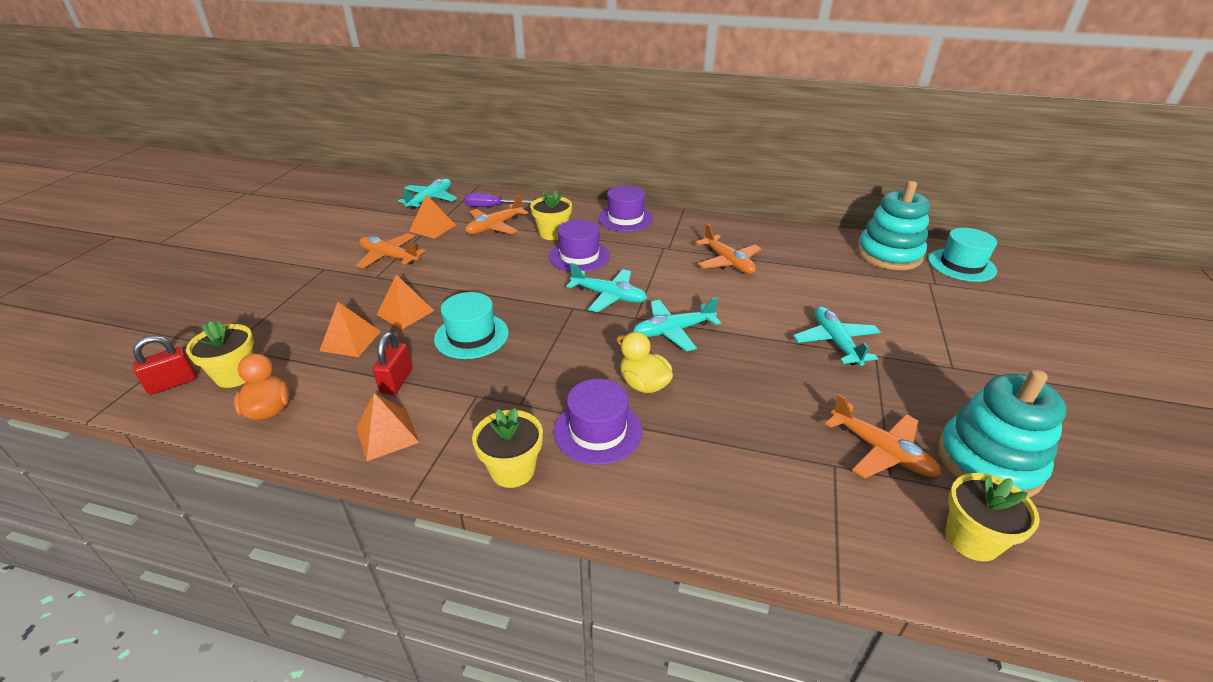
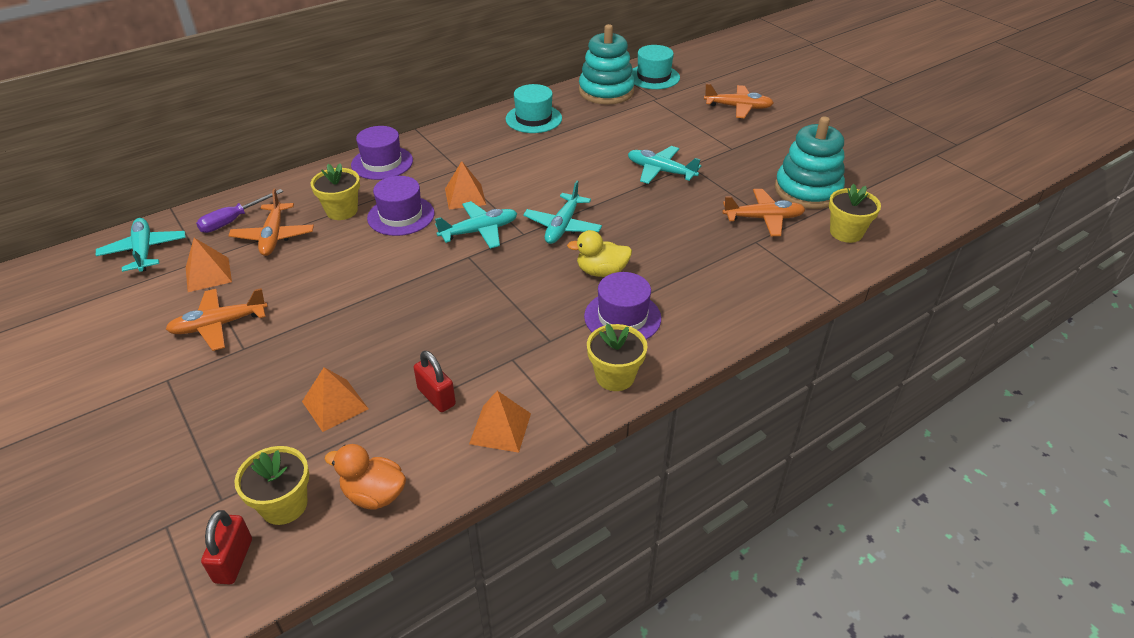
camera: 50 degrees left, 5 degrees up
orange pyramid [377,275,434,329] -> orange pyramid moved to [445,161,486,210]
turquoise hat [434,292,509,359] -> turquoise hat moved to [506,84,562,133]
orange plane [695,224,761,274] -> orange plane moved to [704,83,774,118]

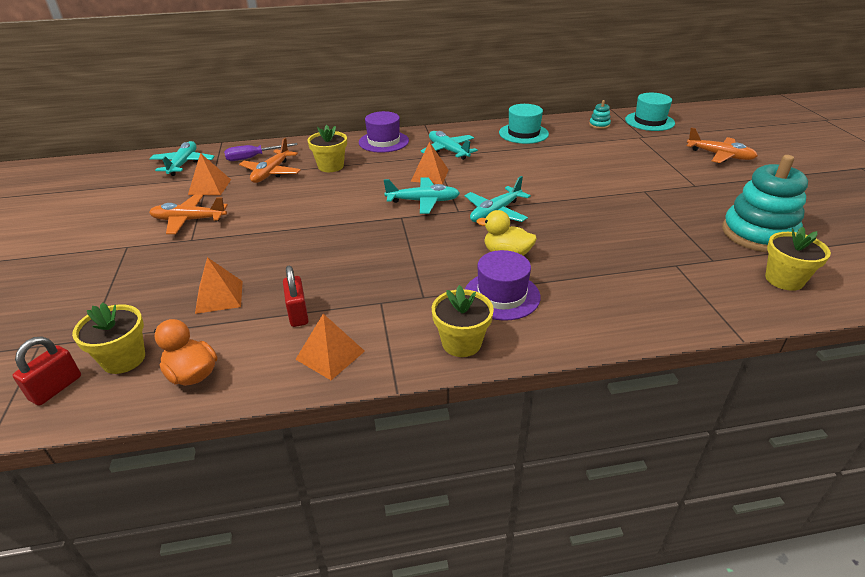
camera: 25 degrees right, 5 degrees down
purple hat [367,176,435,236] -> none
turquoise stacking toy [579,24,635,105] -> turquoise stacking toy [589,100,611,129], size x0.41
turquoise plane [628,146,701,184] -> turquoise plane moved to [420,131,478,160]
orange plane [722,189,806,236] -> none

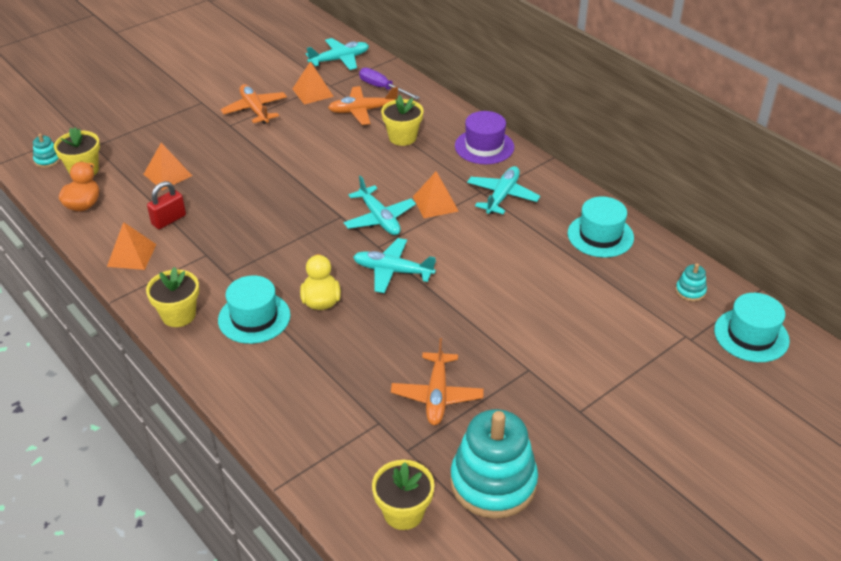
camera: 60 degrees right, 5 degrees up
red padlock [12,336,81,406] -> turquoise stacking toy [33,134,61,168]
purple hat [465,250,541,321] -> turquoise hat [218,275,291,344]
orange plane [687,127,758,163] -> orange plane moved to [391,338,484,425]

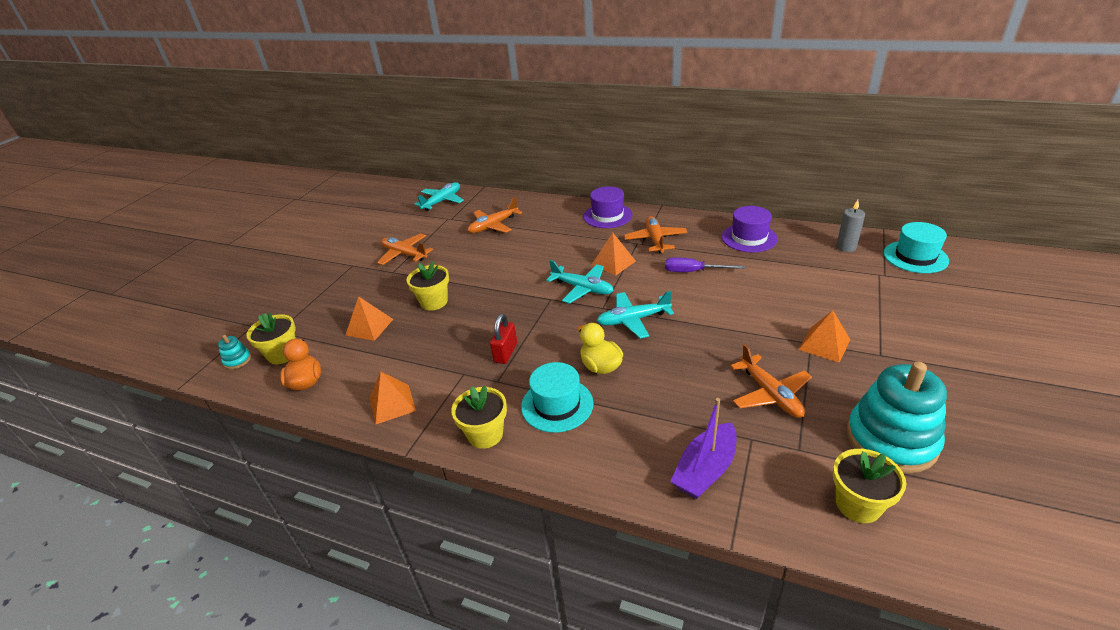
camera: 25 degrees left, 5 degrees down
red padlock [147,181,186,229] -> red padlock moved to [490,314,517,364]
orange pyramid [293,61,334,105] -> orange pyramid moved to [799,310,850,363]
purple screwdriver [359,68,420,99] -> purple screwdriver moved to [665,257,745,272]
yellow flower pot [381,95,424,146] -> yellow flower pot moved to [407,261,449,311]
turquoise plane [467,166,540,214] -> orange plane [624,216,687,254]
turquoise hat [568,196,634,258] -> purple hat [722,206,778,253]
turquoise stacking toy [675,263,707,302] -> grey candle [836,200,865,252]
none -> purple boat [670,398,737,499]

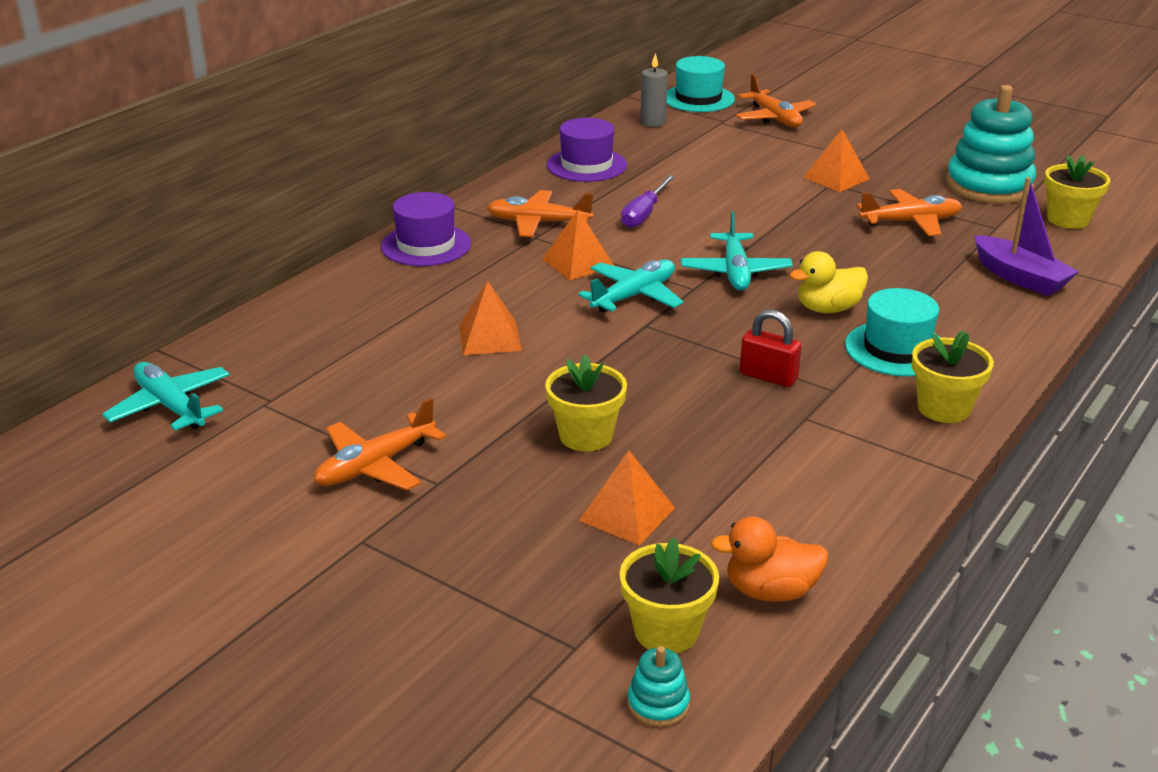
camera: 80 degrees left, 5 degrees down
orange pyramid [370,372,416,425] -> orange pyramid moved to [459,281,522,355]
orange plane [468,197,522,233] -> orange plane moved to [736,74,816,127]

